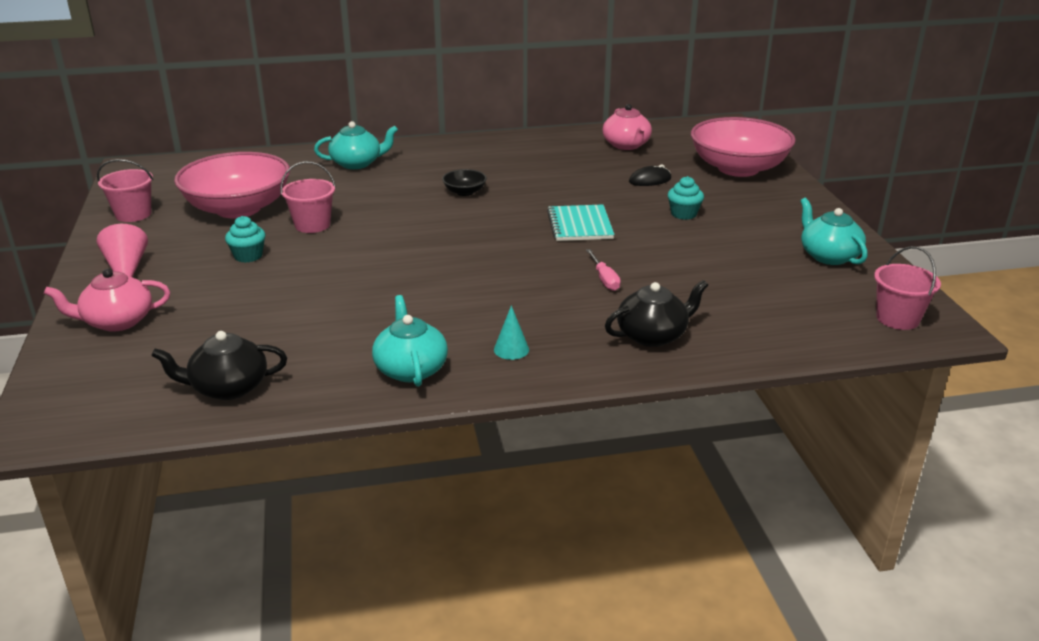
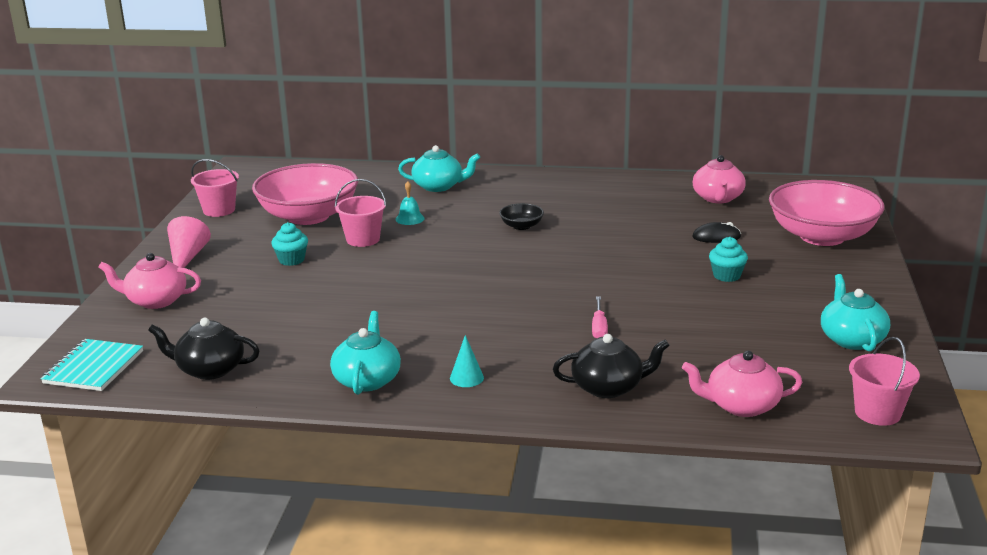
camera: 20 degrees right, 5 degrees down
turquoise notebook [547,205,615,241] -> turquoise notebook moved to [41,339,143,391]
none -> turquoise bell [395,181,425,225]
none -> pink teapot [682,351,803,417]

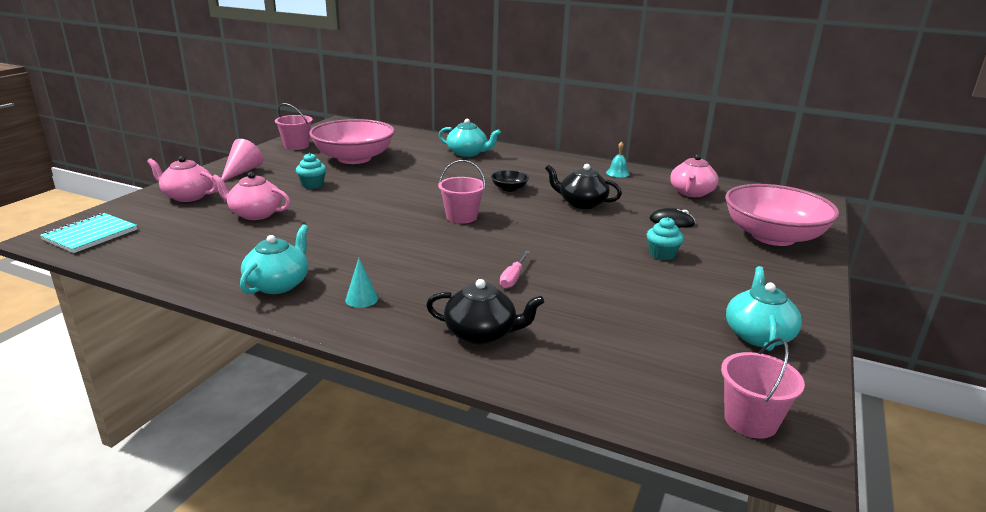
camera: 15 degrees right, 0 degrees up
black teapot [148,318,260,380] -> black teapot moved to [545,164,622,209]
pink bucket [335,179,387,247] -> pink bucket moved to [438,160,485,224]
turquoise bell [395,181,425,225] -> turquoise bell moved to [606,141,630,177]
pink teapot [682,351,803,417] -> pink teapot moved to [212,172,291,220]

